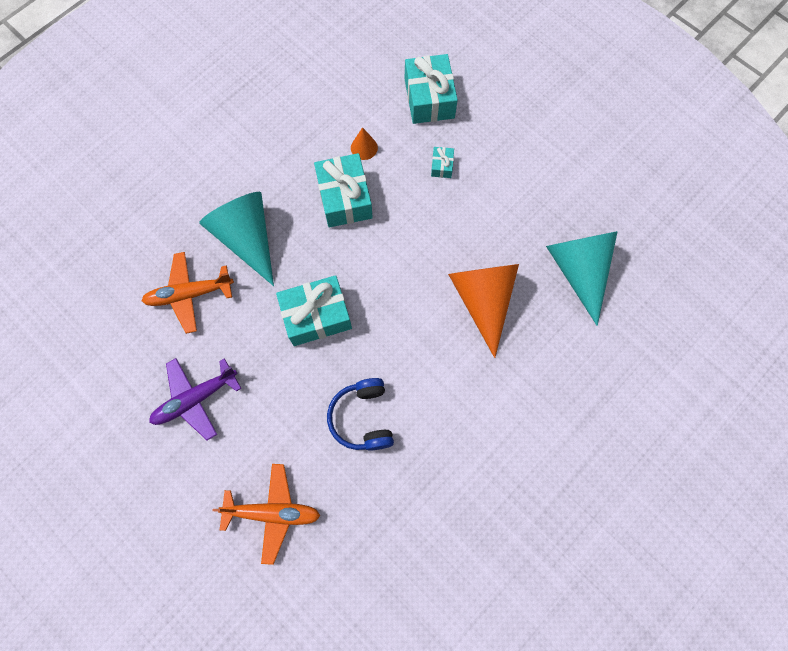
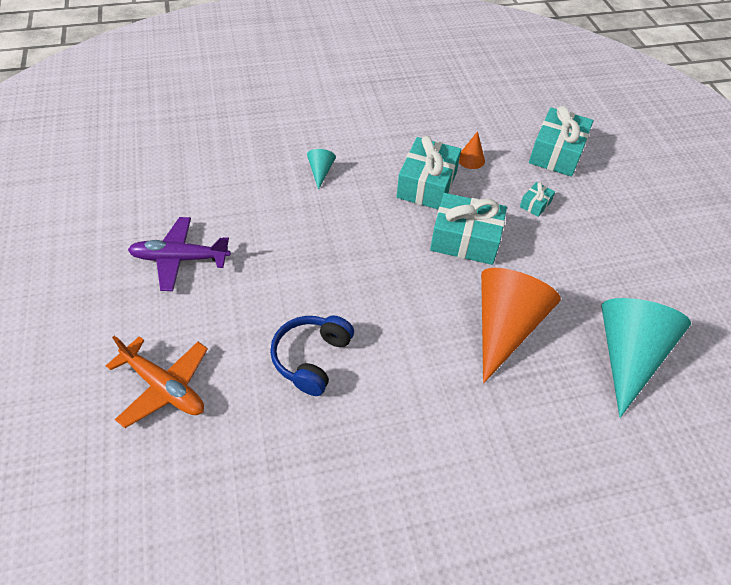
camera: 30 degrees right, 20 degrees down
orange plane [142,252,234,334] -> none
turquoise cone [199,192,274,286] -> turquoise cone [307,149,336,190], size x0.43
turquoise gift [276,275,352,346] -> turquoise gift moved to [430,193,507,265]

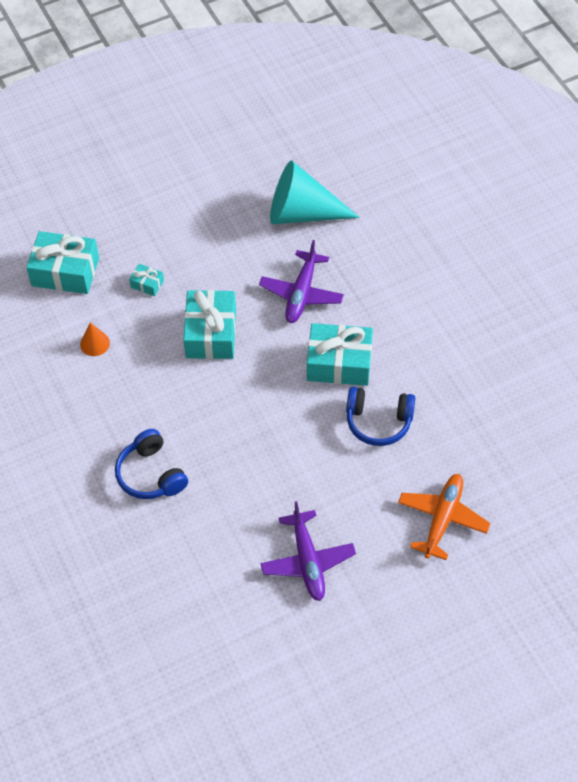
camera: 100 degrees left, 5 degrees up
turquoise cone [307,149,336,190] -> blue headphones [115,429,188,499]
turquoise gift [397,136,461,209] -> turquoise gift moved to [307,323,373,386]
orange cone [481,268,561,383] -> purple plane [259,240,344,323]

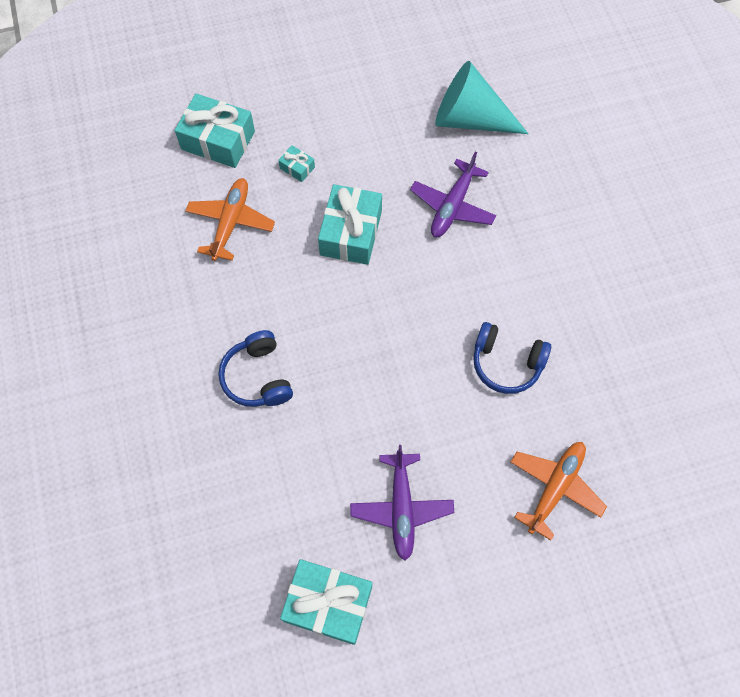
camera: 10 degrees right, 10 degrees up
orange cone [80,322,110,356] -> orange plane [186,178,275,261]
turquoise gift [307,323,373,386] -> turquoise gift moved to [280,559,372,645]

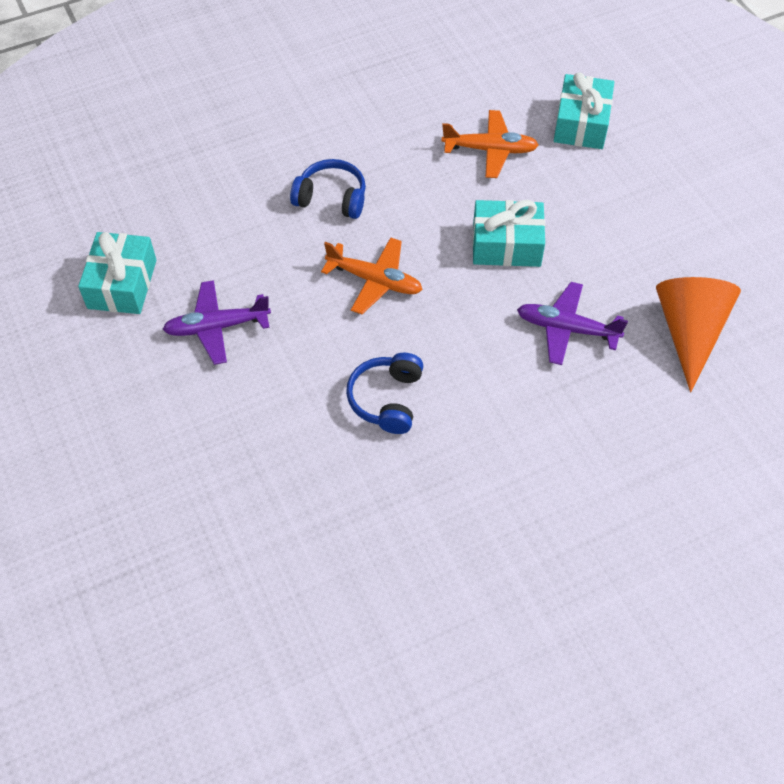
camera: 80 degrees right, 10 degrees down
blue headphones [218,330,293,407] -> blue headphones turned 45 degrees clockwise [290,159,366,219]
turquoise gift [278,145,315,182] -> none
turquoise cone [435,61,529,134] -> orange cone [656,277,741,392]
orange plane [511,442,607,541] -> orange plane moved to [321,237,423,314]

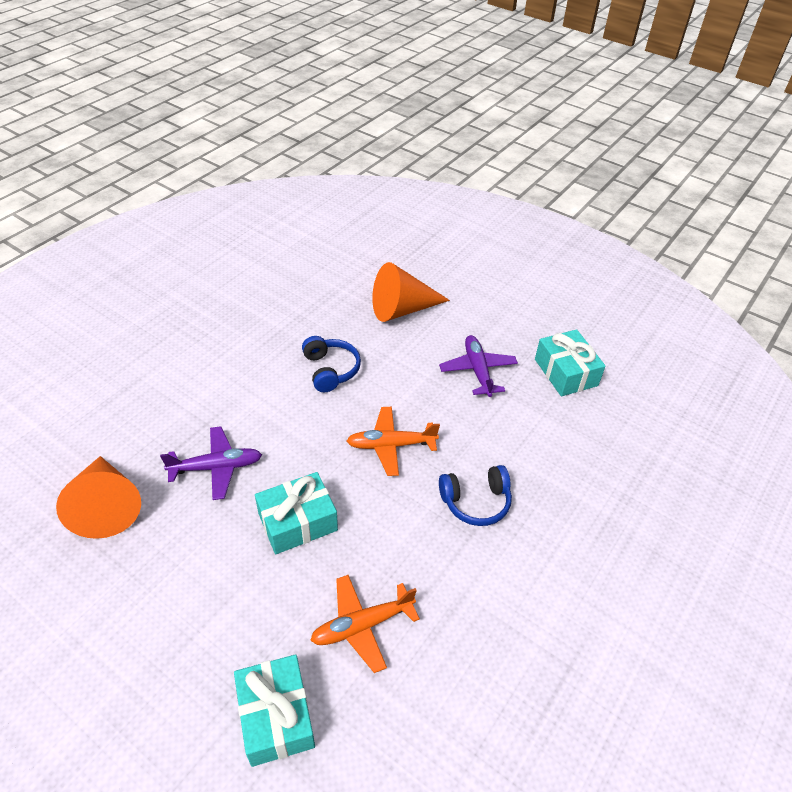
camera: 150 degrees right, 10 degrees down
purple plane [163,280,271,365] -> purple plane turned 60 degrees counterclockwise [439,335,518,397]
none -> orange cone [372,262,450,322]

